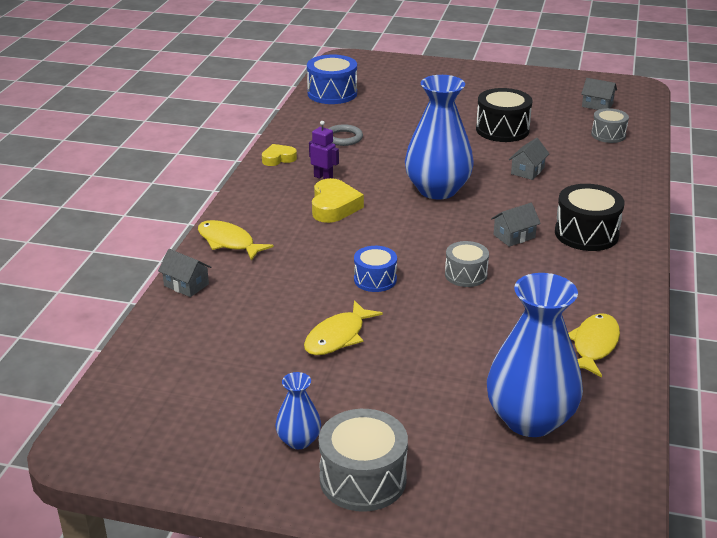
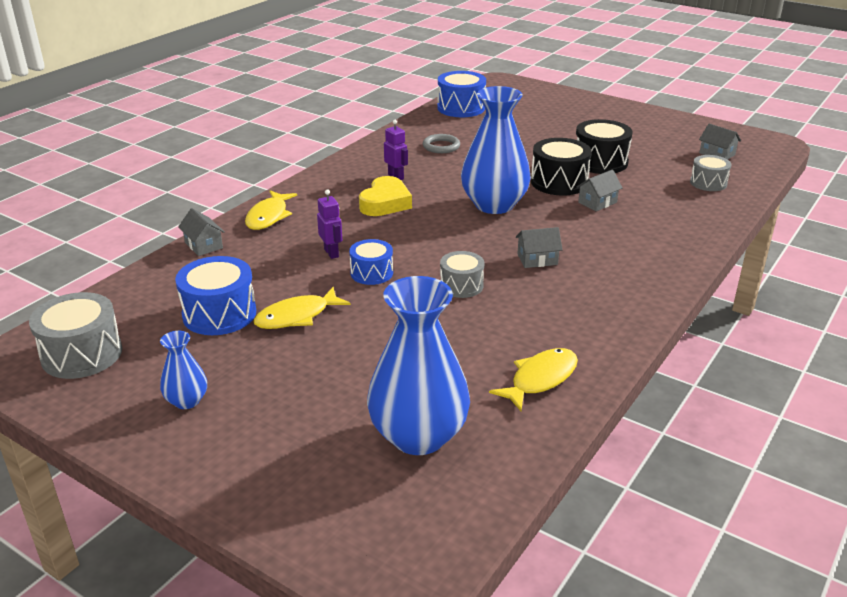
camera: 20 degrees right, 0 degrees up
yellow fish [198,220,274,261] -> yellow fish turned 135 degrees counterclockwise [245,190,297,230]
yellow heart [262,144,297,166] -> none
grey drum [319,409,408,512] -> grey drum moved to [29,292,122,379]
black drum [555,184,624,251] -> black drum moved to [531,138,592,196]
none -> blue drum [175,256,256,335]
none -> purple robot [317,190,342,259]

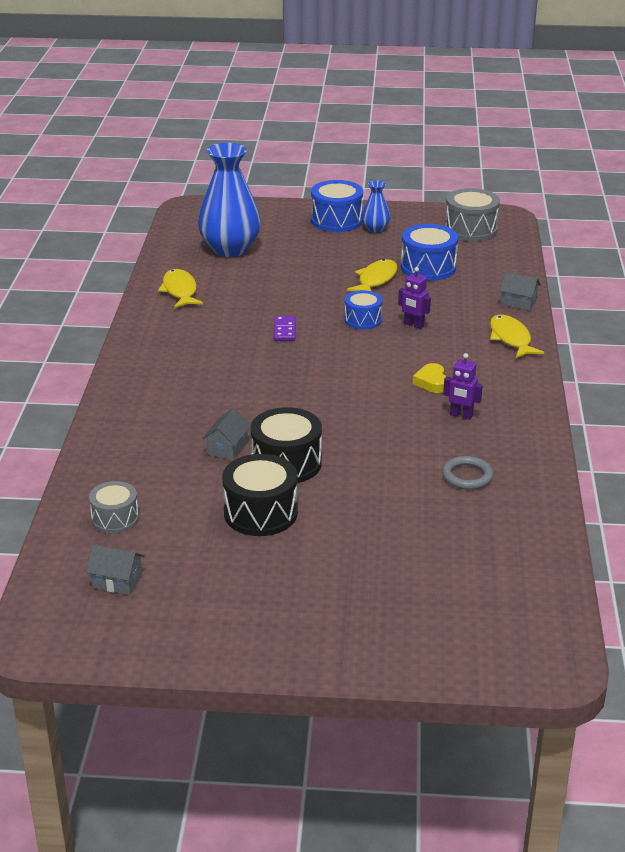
camera: 150 degrees right, 0 degrees up
yellow heart [359,176,412,216] -> yellow heart [413,363,446,393], size x0.63
blue drum [437,71,486,117] -> blue drum moved to [311,180,363,232]
grey drum [440,251,484,298] -> purple domino [274,316,296,341]
blue vase [461,86,531,214] -> none
yellow fish [489,348,578,411] -> yellow fish turned 150 degrees clockwise [158,269,203,308]
grey house [516,227,563,268] -> none

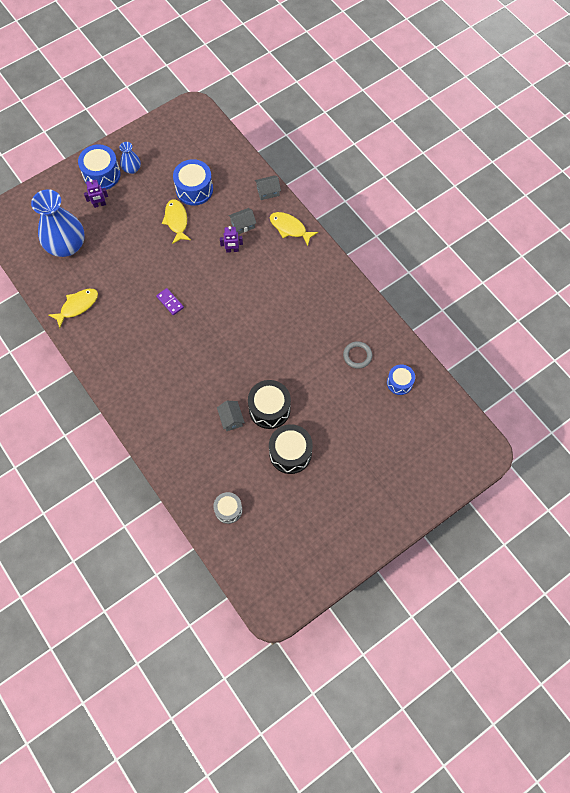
camera: 40 degrees left, 35 degrees up
grey house [86,544,144,595] -> grey house moved to [228,208,256,234]
yellow fish [158,269,203,308] -> yellow fish turned 105 degrees clockwise [49,289,98,329]
blue drum [344,290,382,329] -> blue drum moved to [387,364,415,395]
yellow heart [413,363,446,393] -> none
purple robot [443,353,483,420] -> purple robot moved to [84,179,108,208]
grey drum [445,188,500,241] -> none

